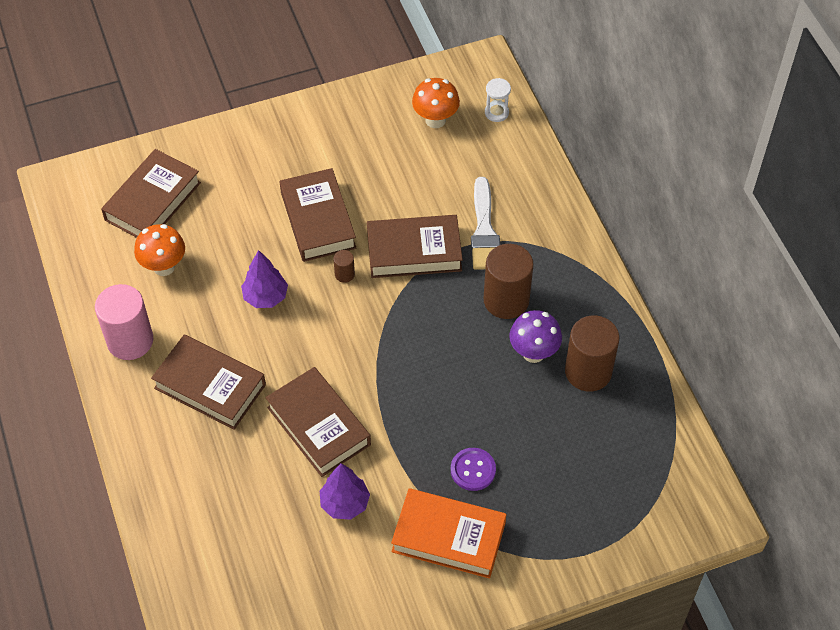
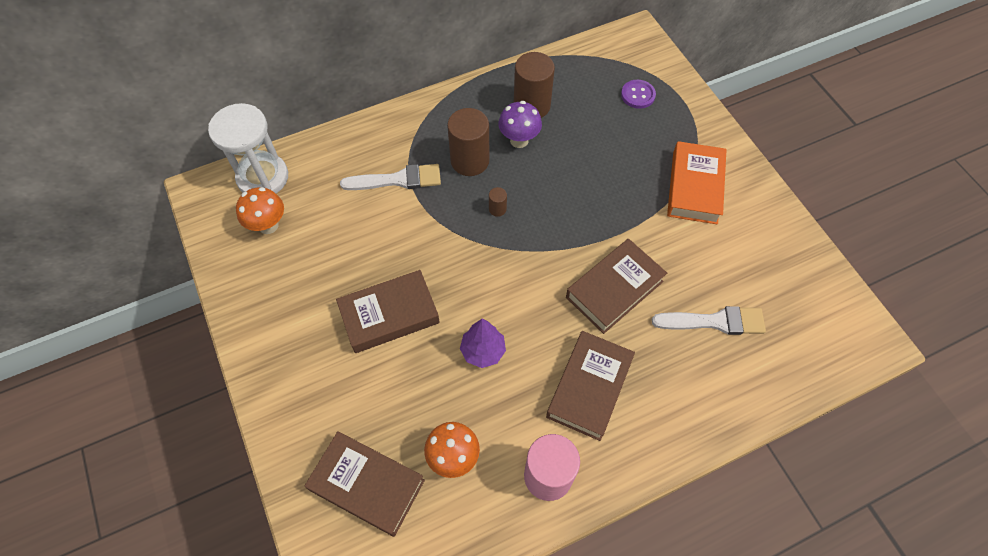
camera: 95 degrees left, 5 degrees up
purple tree [320,463,370,520] -> none
brown cylinder [333,250,355,283] -> brown cylinder moved to [489,187,507,217]
brown book [367,215,463,278] -> none
purple button [451,448,496,491] -> purple button moved to [621,80,656,109]
white hourglass [485,78,511,122] -> white hourglass [208,103,288,193], size x2.26
none -> white brush [652,306,766,335]

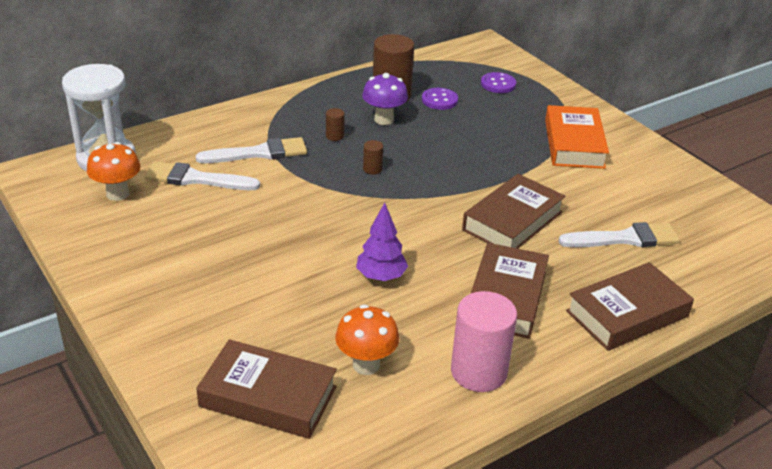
camera: 10 degrees left, 25 degrees down
brown book [336,270,440,353] -> brown book moved to [566,262,694,351]
brown cylinder [447,108,490,176] -> brown cylinder [326,108,345,141], size x0.44
none -> white brush [145,161,260,190]
none -> purple button [422,88,458,110]

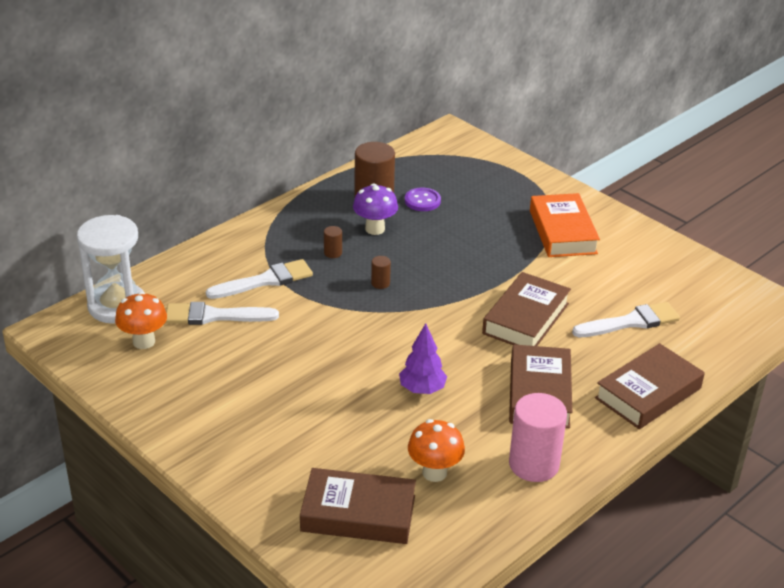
camera: 10 degrees left, 0 degrees up
purple button [481,72,516,93] -> none

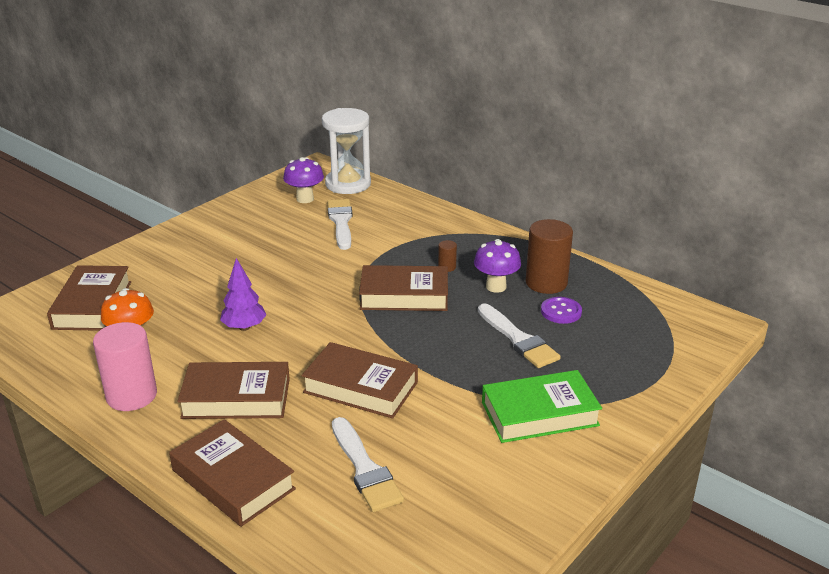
camera: 85 degrees right, 5 degrees down
orange mushroom [115,292,167,349] -> purple mushroom [283,157,324,203]
white brush [206,259,313,299] -> white brush moved to [478,303,561,368]
brown cylinder [371,256,391,289] -> brown book [359,265,448,311]
orange book [530,193,600,257] -> green book [482,370,602,443]

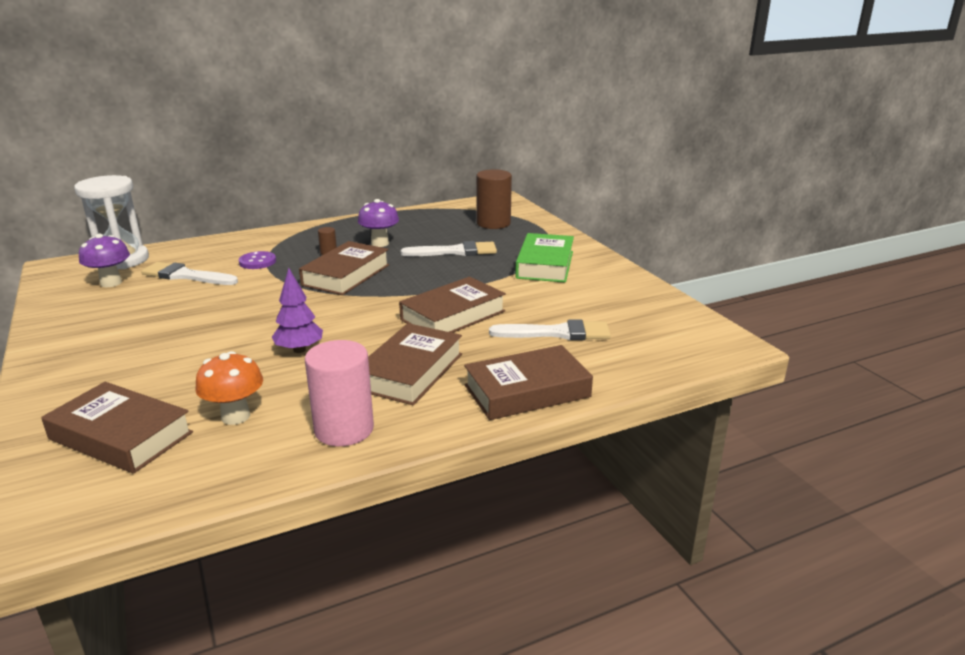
camera: 65 degrees left, 5 degrees down
brown cylinder [526,219,573,294] -> brown cylinder moved to [476,169,512,229]
purple button [541,297,582,324] -> purple button moved to [239,251,276,269]

